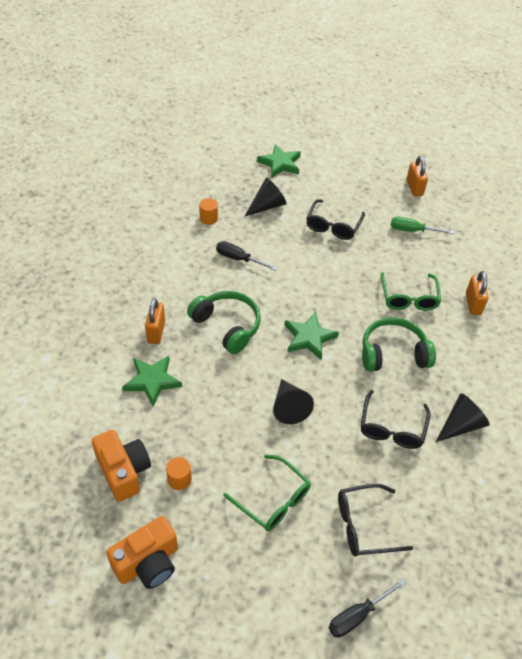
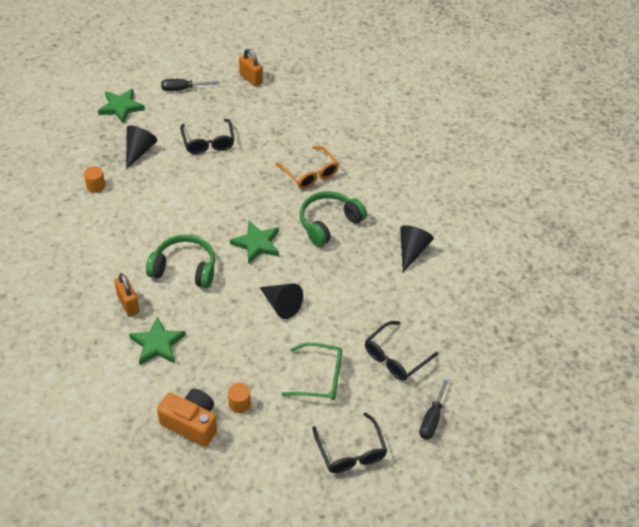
camera: 35 degrees left, 0 degrees up
orange camera [106,516,178,589] -> none
black screwdriver [216,241,277,270] -> black screwdriver moved to [161,79,219,91]
black glasses [361,390,430,449] -> black glasses moved to [312,412,387,473]
green glasses [381,272,441,311] -> orange glasses [275,146,339,189]
green screwdriver [391,217,454,234] -> none
orange padlock [466,271,488,315] -> none

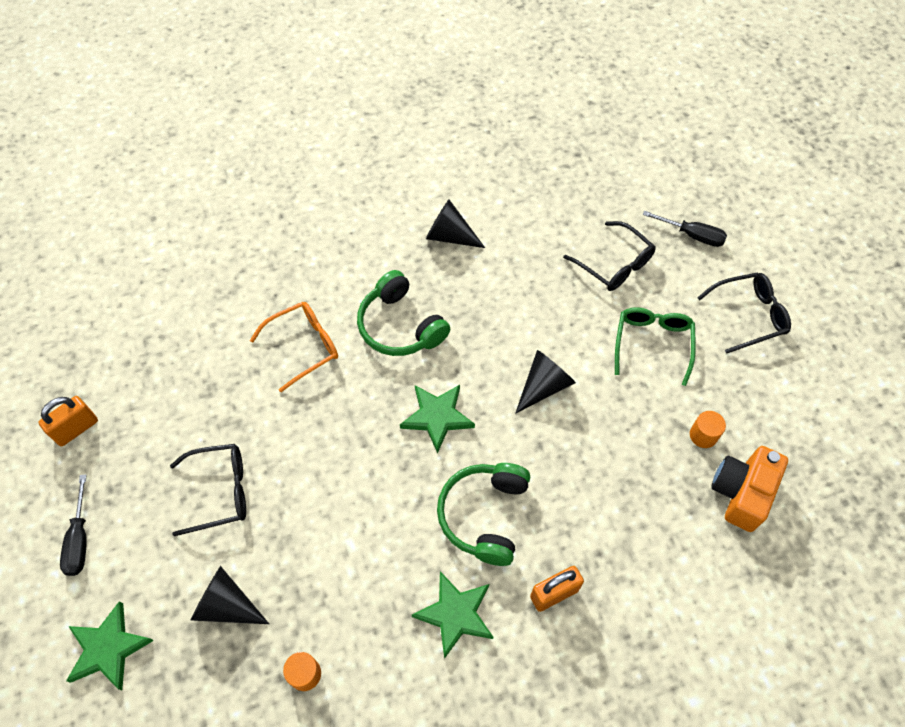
camera: 85 degrees left, 10 degrees up
green star [129,316,186,365] -> green star moved to [412,572,493,659]

